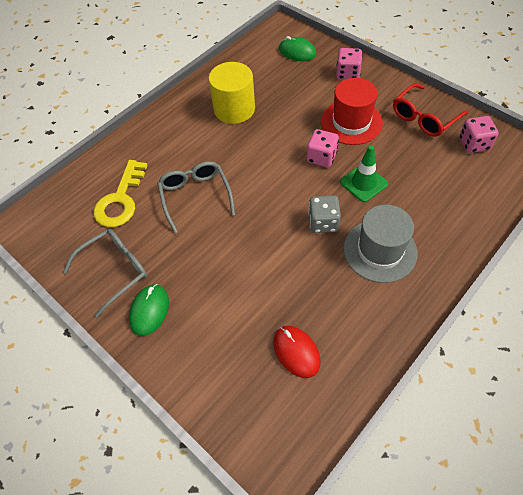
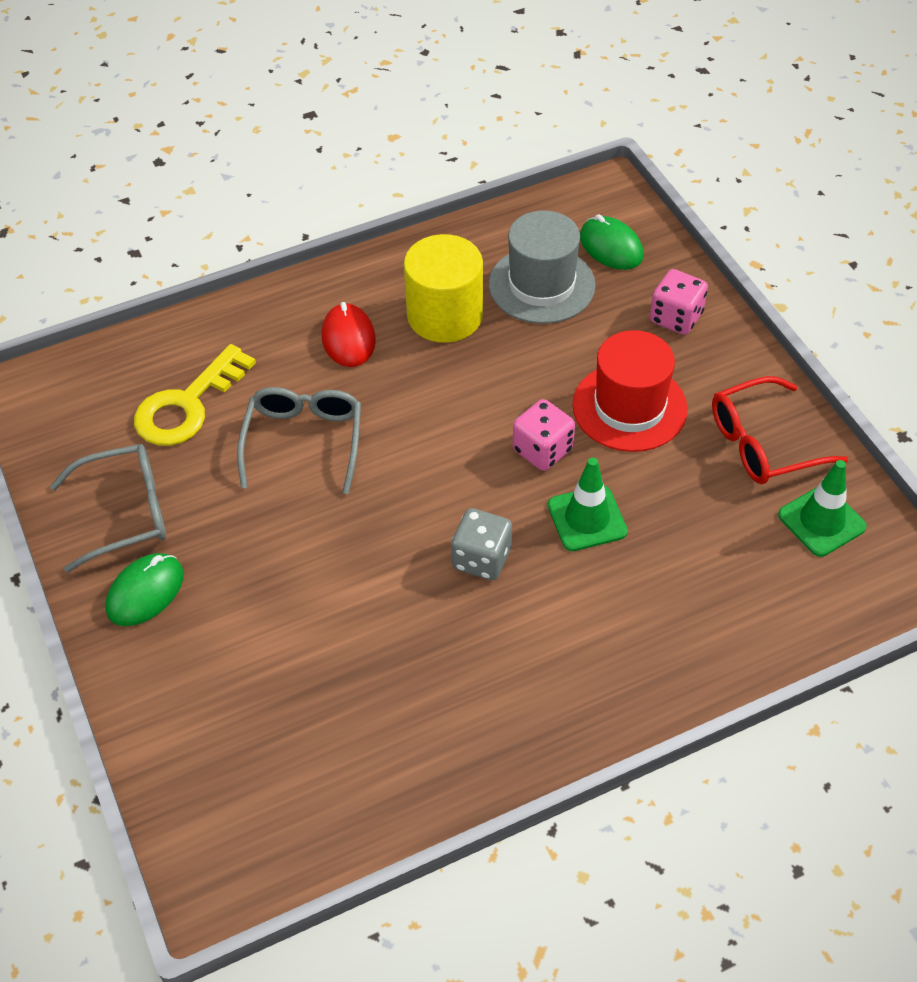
camera: 20 degrees right, 5 degrees down
red mouse [273,326,321,378] -> red mouse moved to [322,302,376,367]
grey hat [344,204,418,283] -> grey hat moved to [489,210,596,324]
pink dice [459,116,499,153] -> green traffic cone [778,460,867,557]

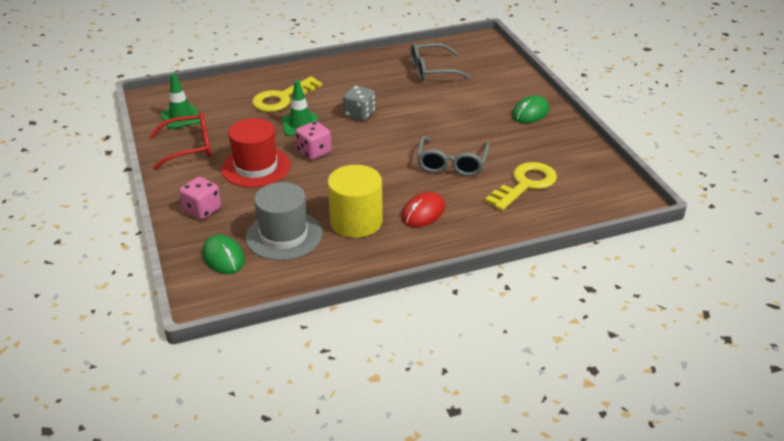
camera: 175 degrees left, 15 degrees down
grey glasses [50,444,166,572] -> grey glasses moved to [411,43,471,81]
red mouse [322,302,376,367] -> red mouse turned 45 degrees clockwise [402,192,445,227]
none -> yellow key [252,76,322,112]

